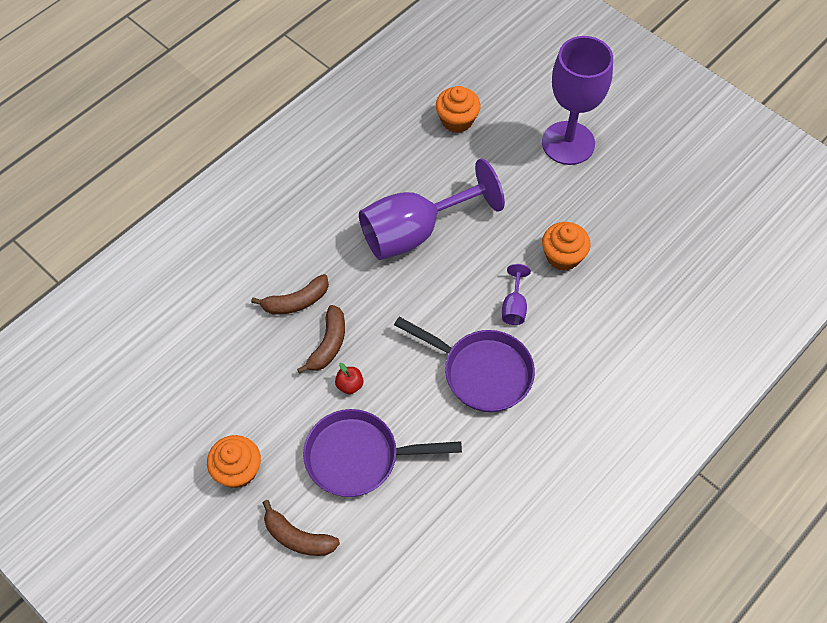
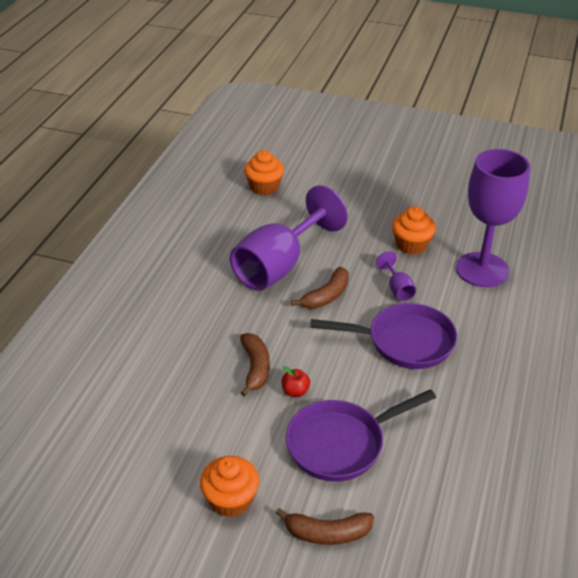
camera: 25 degrees left, 20 degrees down
brown banana [251,274,329,315] -> brown banana moved to [291,267,349,309]
purple goblet [542,36,613,165] -> purple goblet moved to [456,149,530,287]

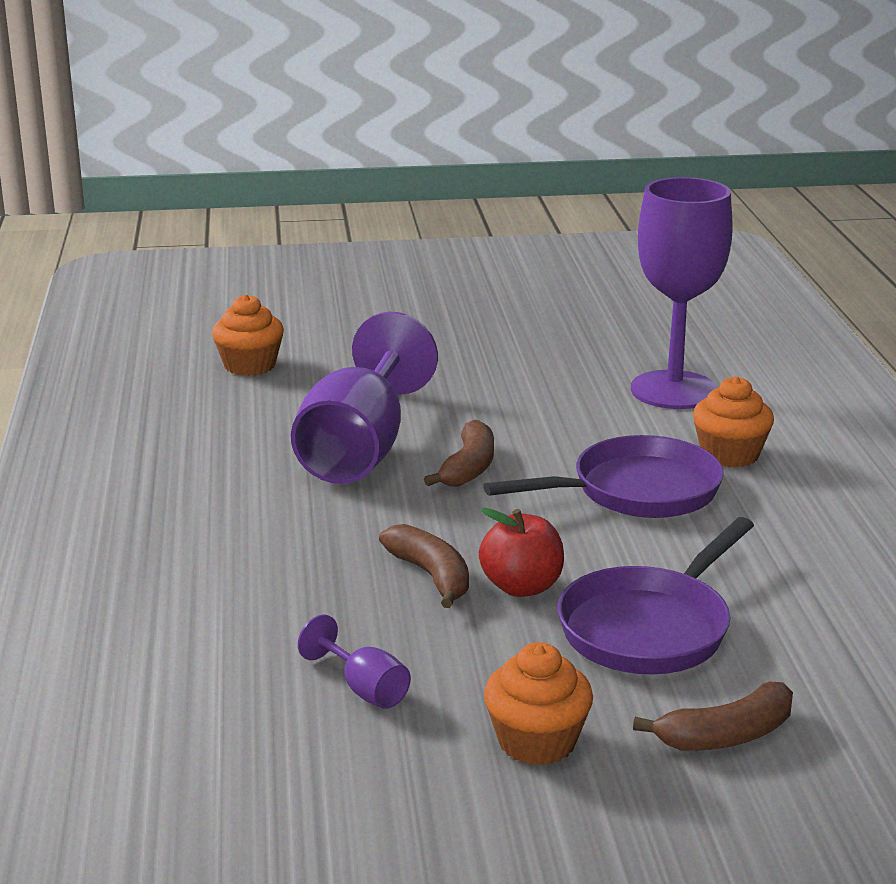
camera: 25 degrees left, 15 degrees down
red apple [282,366,310,397] -> red apple [479,508,564,597], size x1.65
purple goblet [376,251,416,301] -> purple goblet moved to [298,615,411,709]
orange cupcake [392,206,436,255] -> orange cupcake moved to [693,376,774,467]

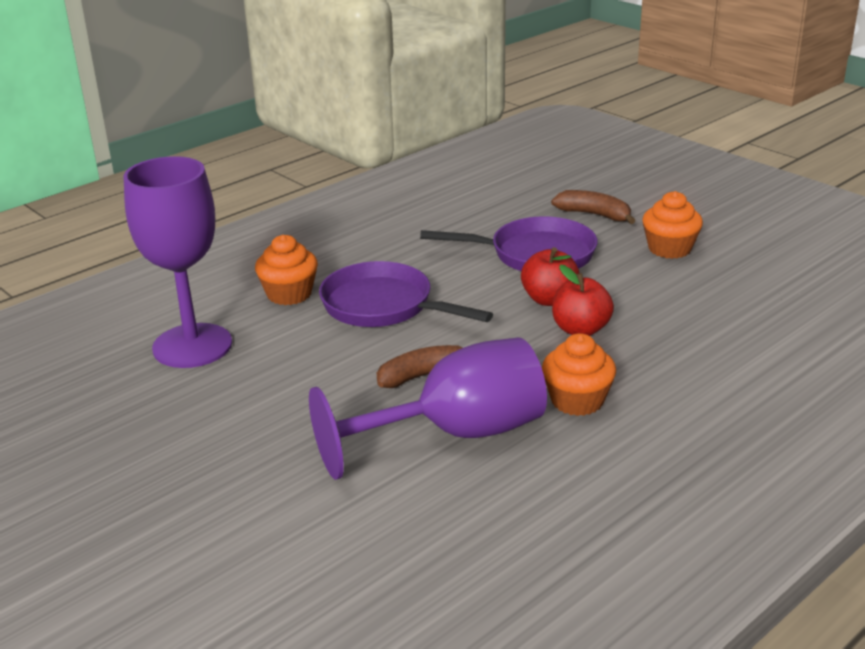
camera: 125 degrees left, 5 degrees up
orange cupcake [212,294,284,376] -> orange cupcake moved to [542,333,616,416]
purple goblet [298,615,411,709] -> none
brown banana [379,524,469,608] -> red apple [552,265,614,336]

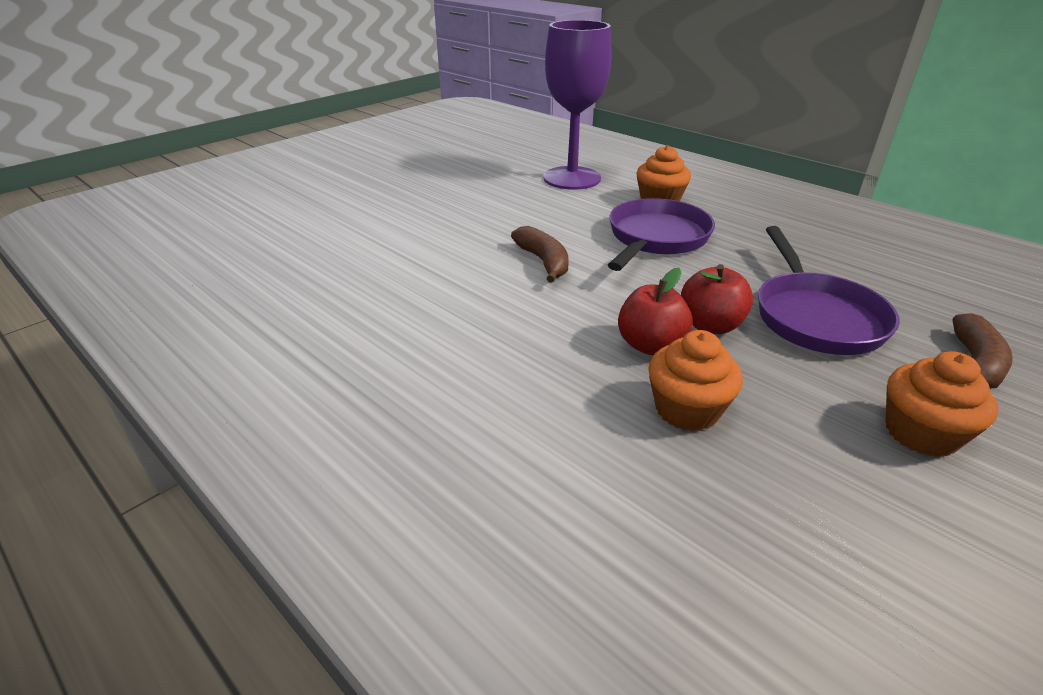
camera: 85 degrees right, 5 degrees up
purple goblet [309,337,547,480] -> none
orange cupcake [542,333,616,416] -> orange cupcake moved to [649,330,743,431]

